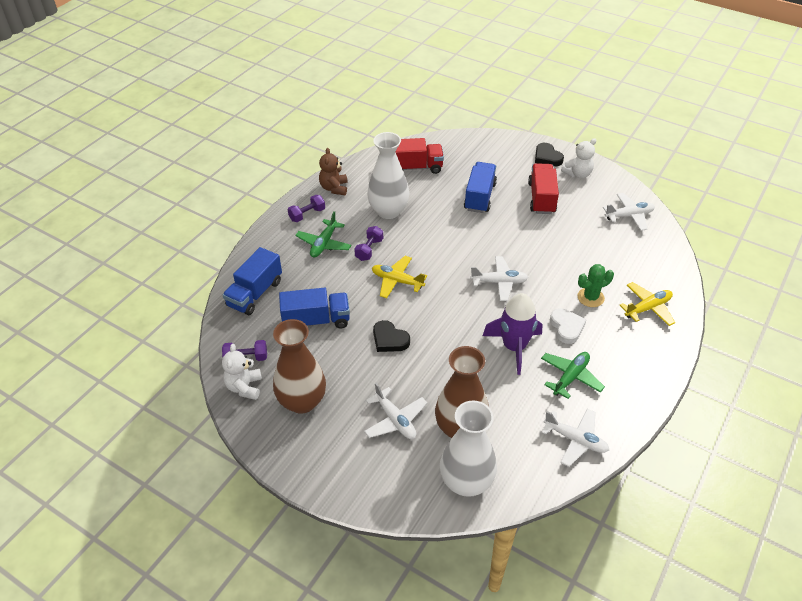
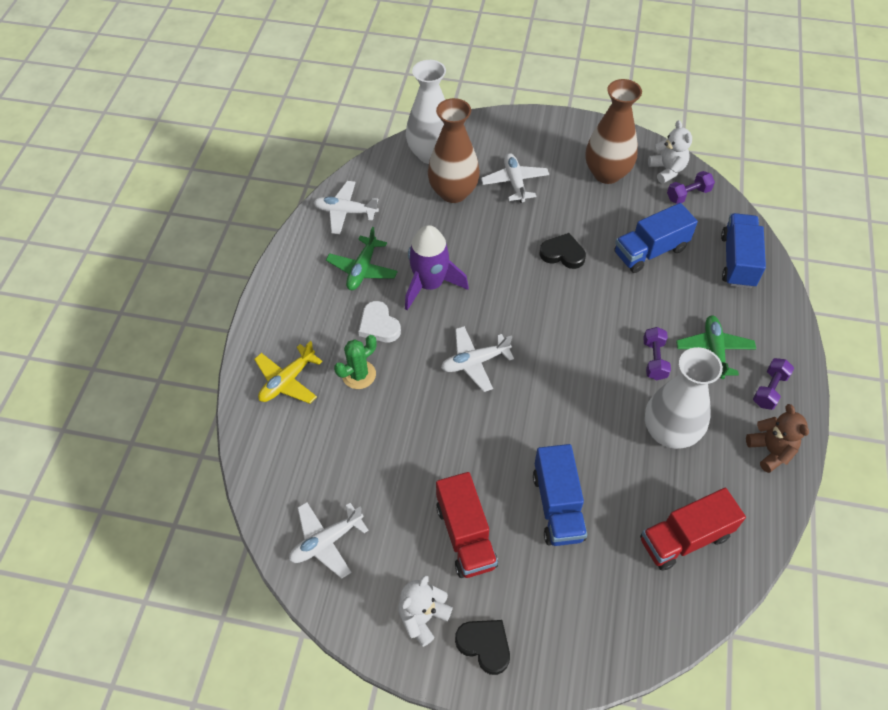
camera: 160 degrees right, 10 degrees up
white plane [364,383,427,439] -> white plane turned 45 degrees clockwise [481,153,549,203]
yellow plane [372,256,427,298] -> none

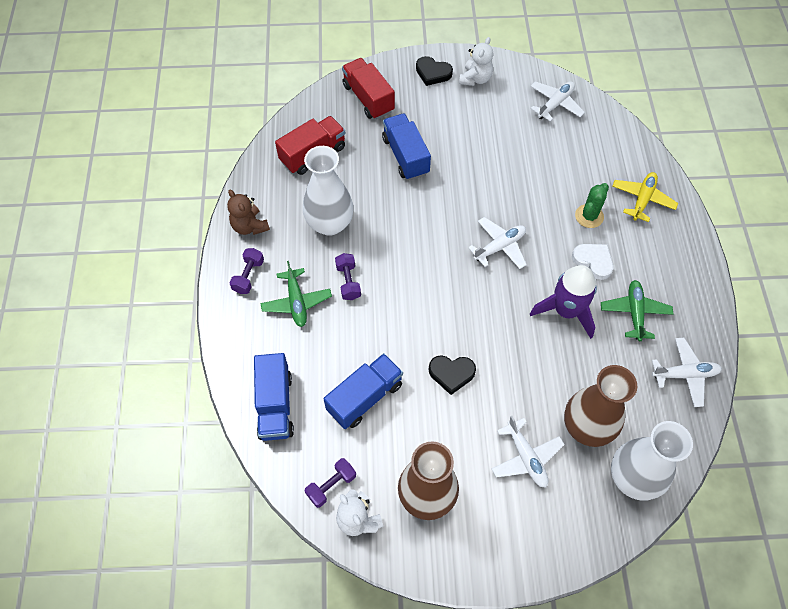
camera: 165 degrees right, 5 degrees up
red truck [436,472,498,578] -> red truck moved to [342,58,395,119]

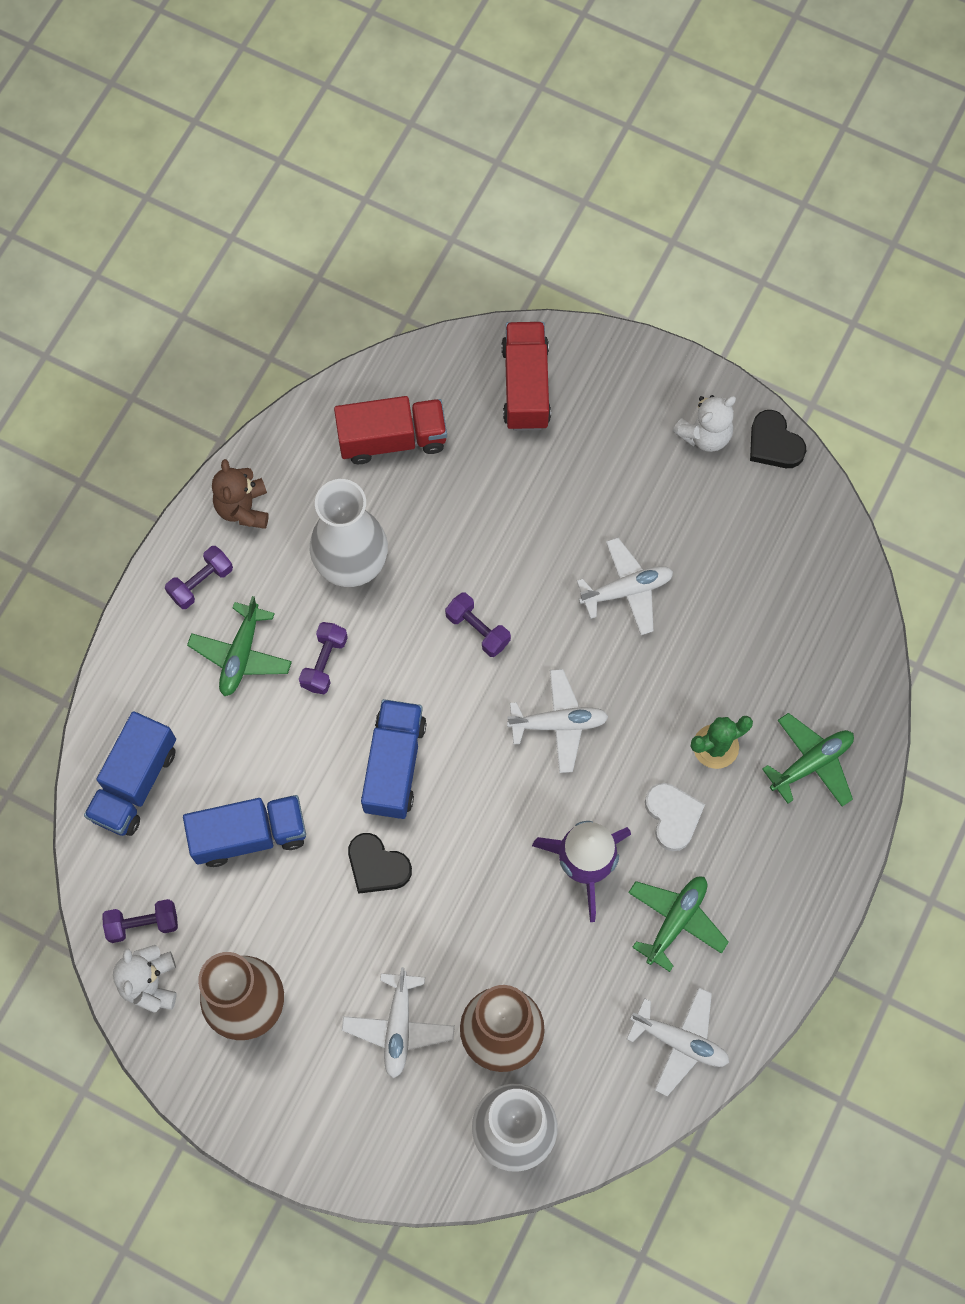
camera: 30 degrees right, 10 degrees up
blue truck [382,113,431,180] -> blue truck moved to [361,699,426,819]
black heart [416,56,453,86] -> black heart moved to [750,410,806,468]
white plane [530,81,585,122] -> white plane moved to [577,538,673,635]
yellow plane [612,172,678,222] -> green plane [762,713,854,807]
none -> purple dumbbell [445,592,511,657]

